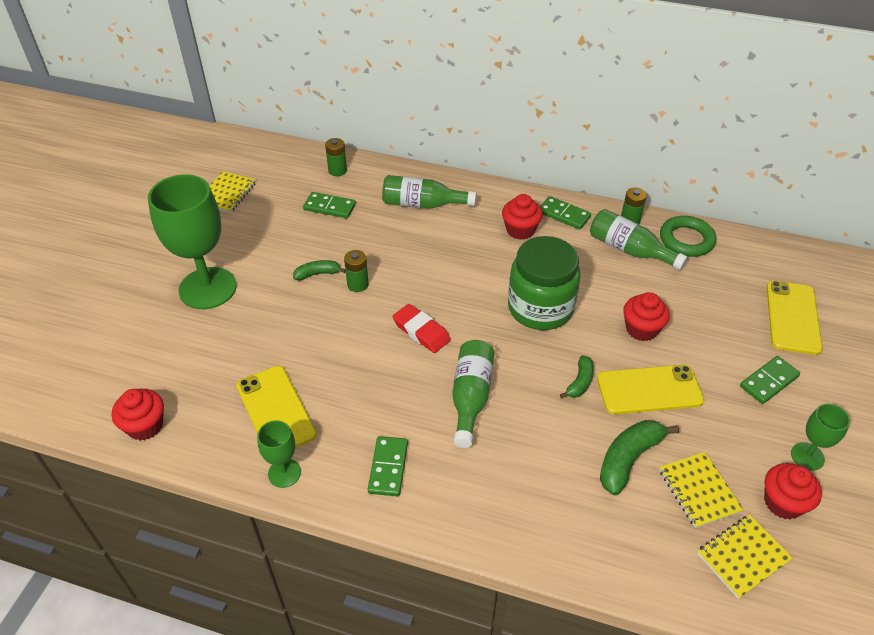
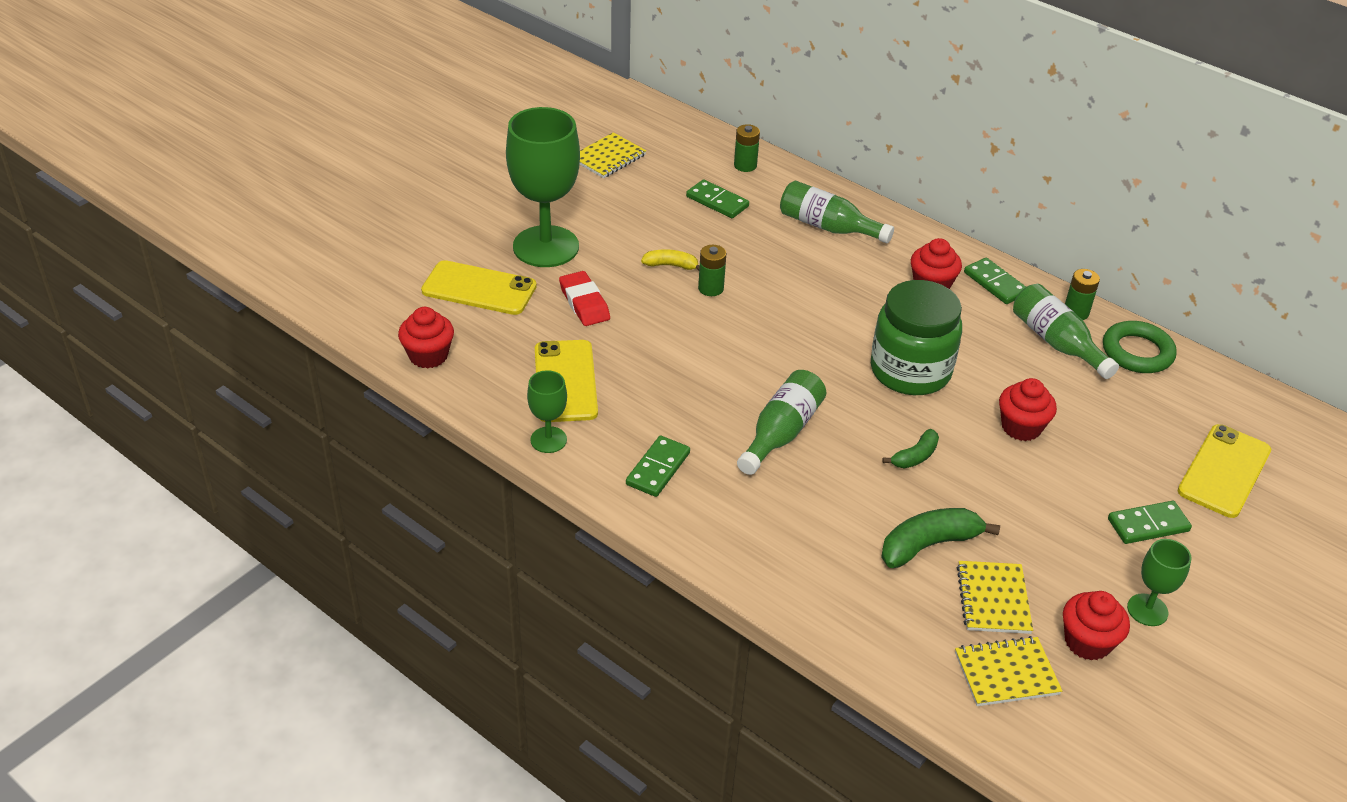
camera: 20 degrees right, 5 degrees down
green banana [293,260,346,280] -> yellow banana [641,249,700,270]
red eraser [393,304,451,353] -> red eraser moved to [559,271,610,326]
yellow phone [597,365,704,414] -> yellow phone moved to [421,260,537,315]

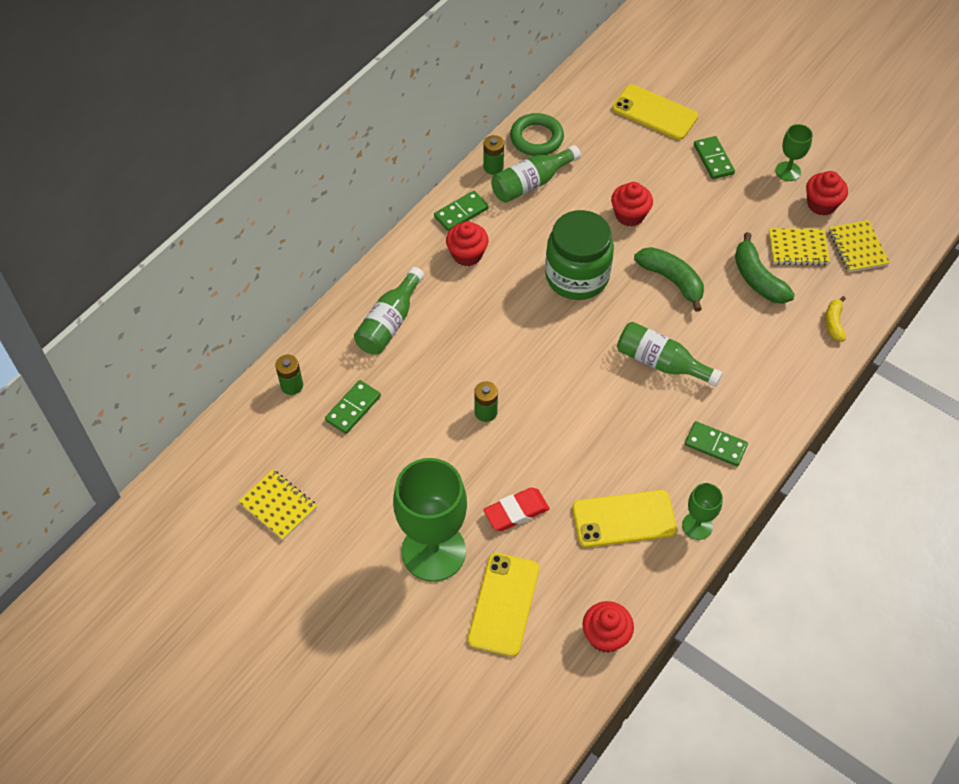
camera: 90 degrees left, 15 degrees up
yellow banana [641,249,700,270] -> yellow banana moved to [825,296,846,341]
green banana [882,429,939,468] -> green banana [634,247,704,312], size x1.70

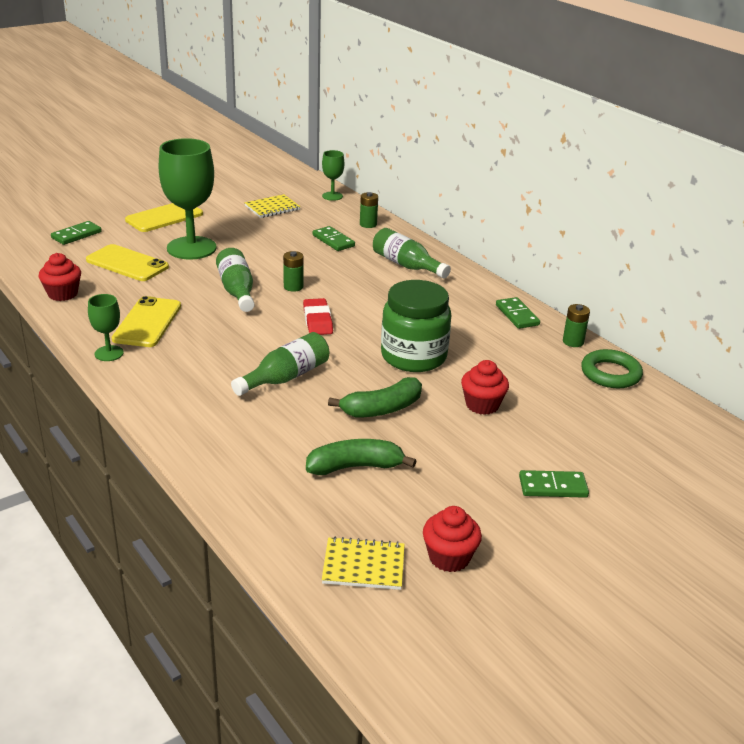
camera: 105 degrees right, 25 degrees down
red cupcake [446,221,489,266] -> none
red eraser [483,488,549,531] -> red eraser moved to [303,298,333,335]
green bottle [491,145,581,203] -> green bottle moved to [216,248,255,312]
yellow phone [612,84,699,140] -> yellow phone moved to [125,203,203,232]
green domino [685,421,748,466] -> green domino moved to [51,221,102,245]
yellow notebook [769,228,830,265] -> none
green goblet [775,124,813,181] -> green goblet moved to [322,150,344,201]
yellow banana [825,296,846,341] -> none

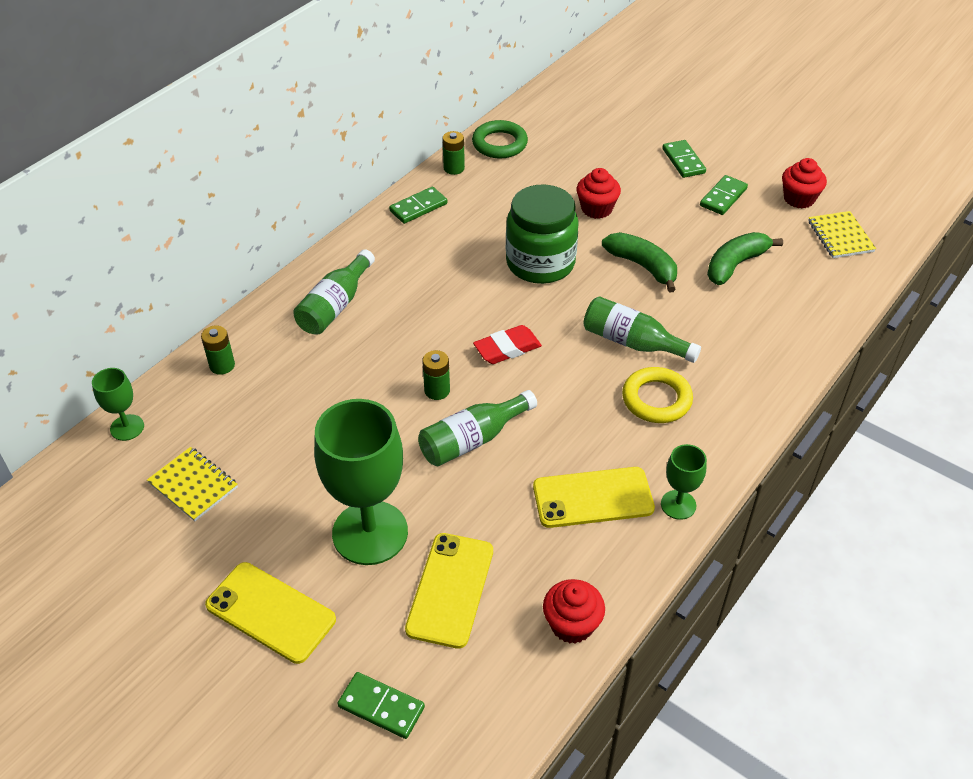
camera: 105 degrees left, 15 degrees up
green banana [306,439,416,475] -> green banana turned 75 degrees clockwise [707,232,783,285]
green domino [312,226,355,251] -> green domino moved to [700,175,748,215]
none -> yellow ring [622,367,693,423]

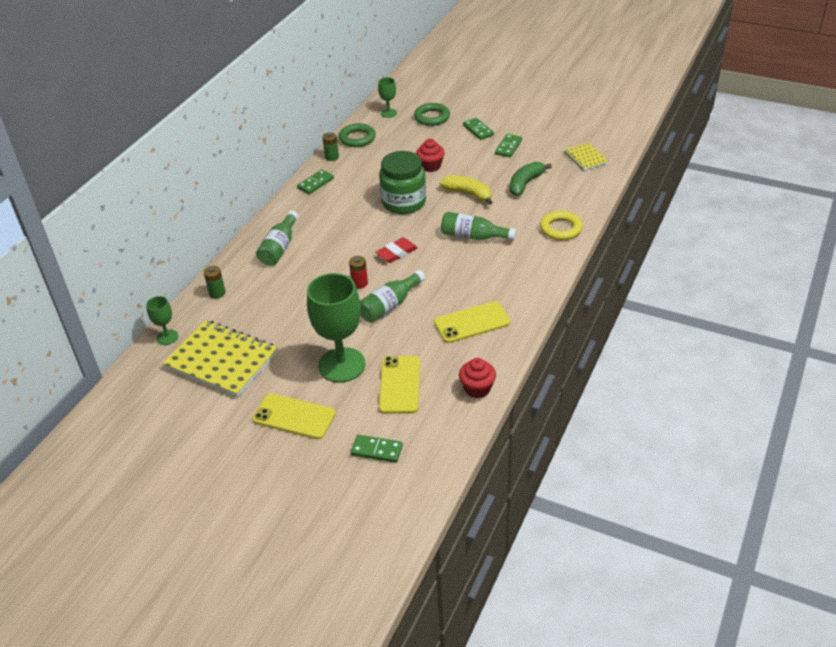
camera: 10 degrees left, 5 degrees down
yellow notebook [147,447,238,521] -> yellow notebook [162,320,278,397], size x1.95
green battery [422,350,450,400] -> red battery [349,256,368,288]
green banana [602,232,677,292] -> yellow banana [440,175,493,205]
yellow ring [622,367,693,423] -> yellow ring moved to [540,211,583,240]
green goblet [661,444,707,520] -> green goblet moved to [378,77,397,118]
red cupcake [782,158,827,209] -> none
none -> green ring [414,103,450,126]

